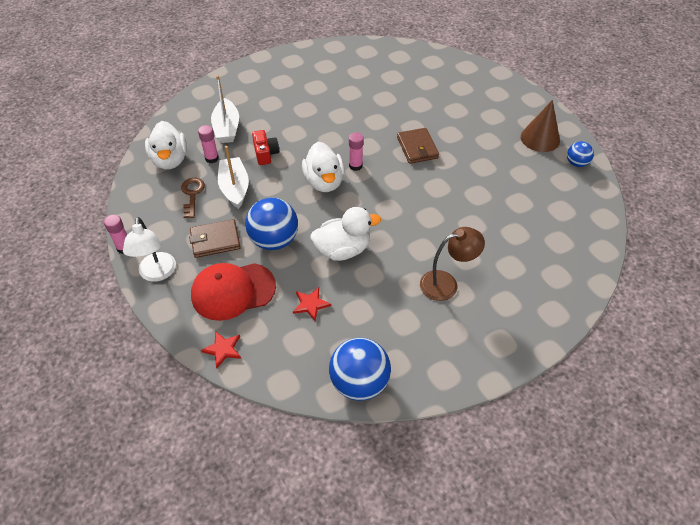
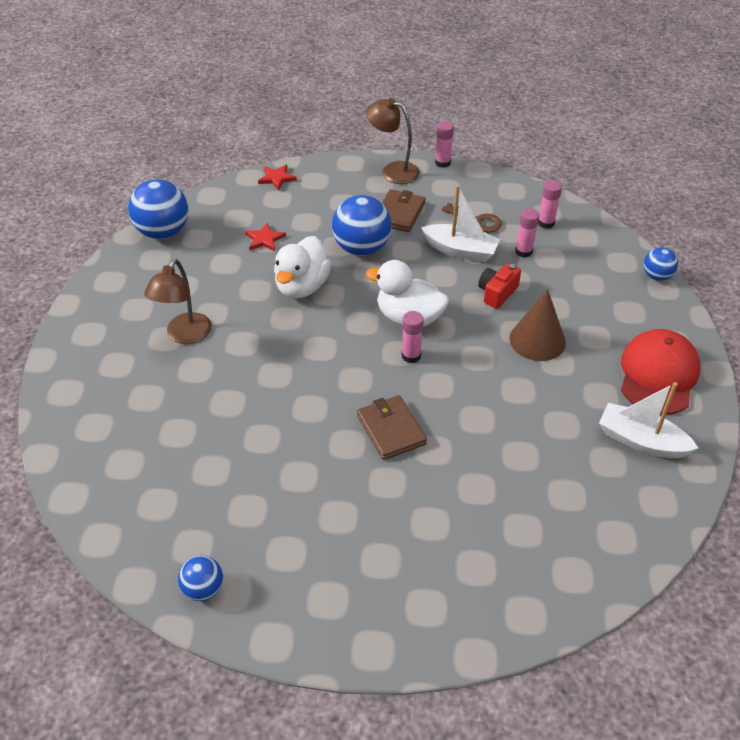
camera: 125 degrees right, 5 degrees down
white lamp [123,217,176,282] -> brown lamp [366,98,420,184]
white duck [145,121,187,170] -> pink glue stick [538,180,562,229]
red cap [191,263,276,321] -> red cap moved to [621,329,700,415]
white boat [211,75,239,143] -> white boat moved to [599,382,698,458]
red camera [252,130,279,165] -> red camera turned 105 degrees clockwise [478,263,521,309]
brown wallet [397,128,439,164] -> brown wallet turned 45 degrees clockwise [357,395,427,460]
brown cone [521,100,560,152] -> brown cone moved to [510,289,566,361]
none -> blue ball [644,247,678,281]

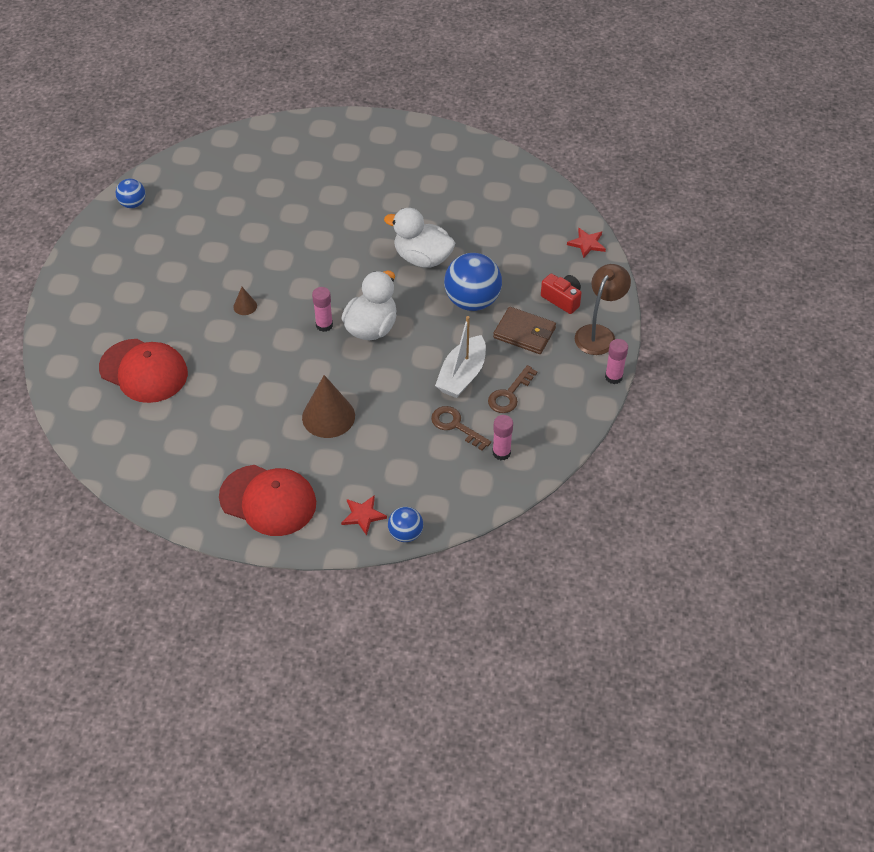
camera: 95 degrees right, 5 degrees up
blue ball [128,179,188,239] -> none
brown lamp [144,259,212,344] -> none
red star [245,223,286,251] -> red star moved to [341,496,387,536]
brown wallet [357,395,427,460] -> brown cone [233,287,257,315]
red camera [478,263,521,309] -> red camera moved to [541,274,582,314]
pink glue stick [515,208,539,258] -> brown key [431,406,491,450]
white boat [599,382,698,458] -> none
none -> red cap [99,339,188,403]

